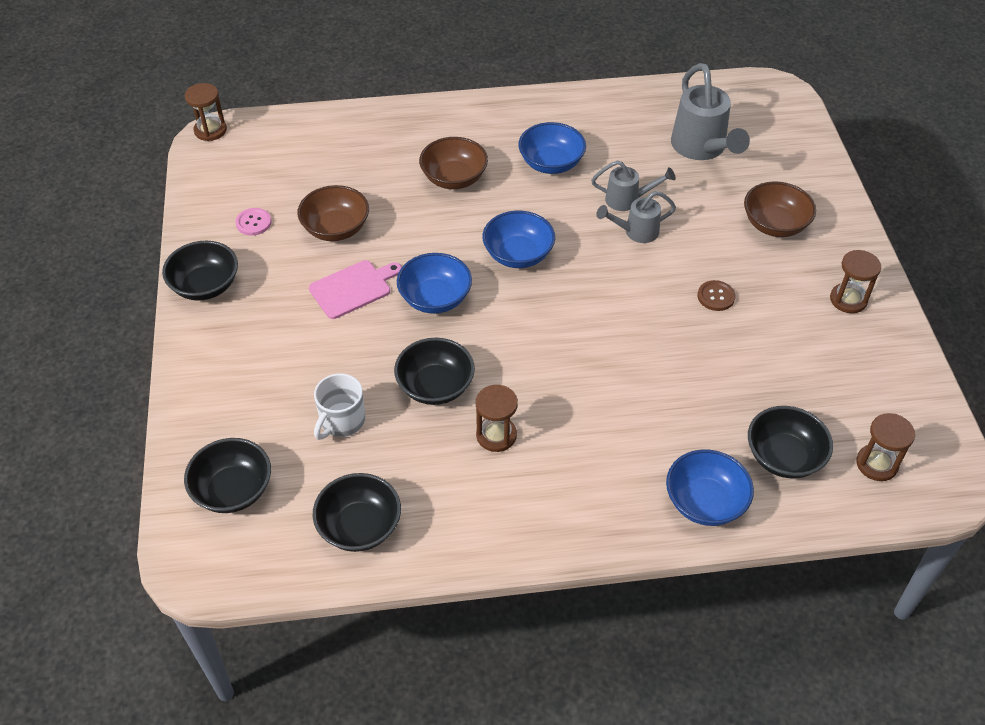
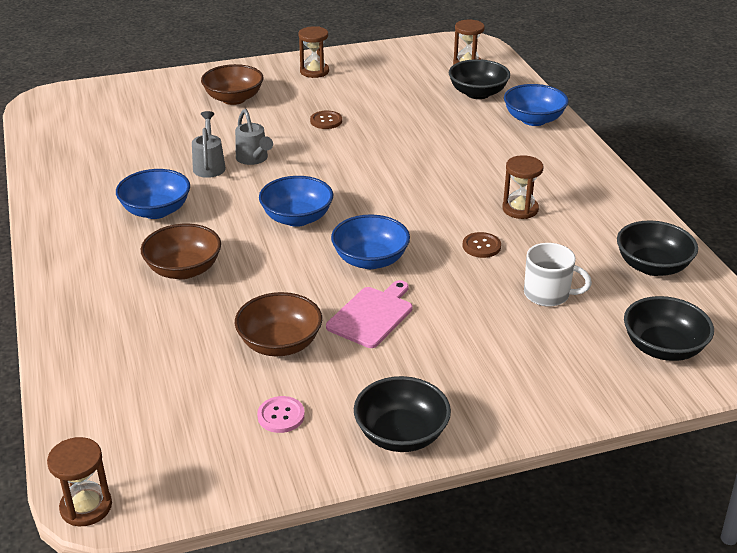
camera: 100 degrees left, 15 degrees down
pink cutting board [309,260,402,319] -> pink cutting board turned 75 degrees clockwise [326,280,413,348]
black bowl [394,338,475,405] -> brown button [463,232,501,258]
grey watering can [671,63,750,160] -> none

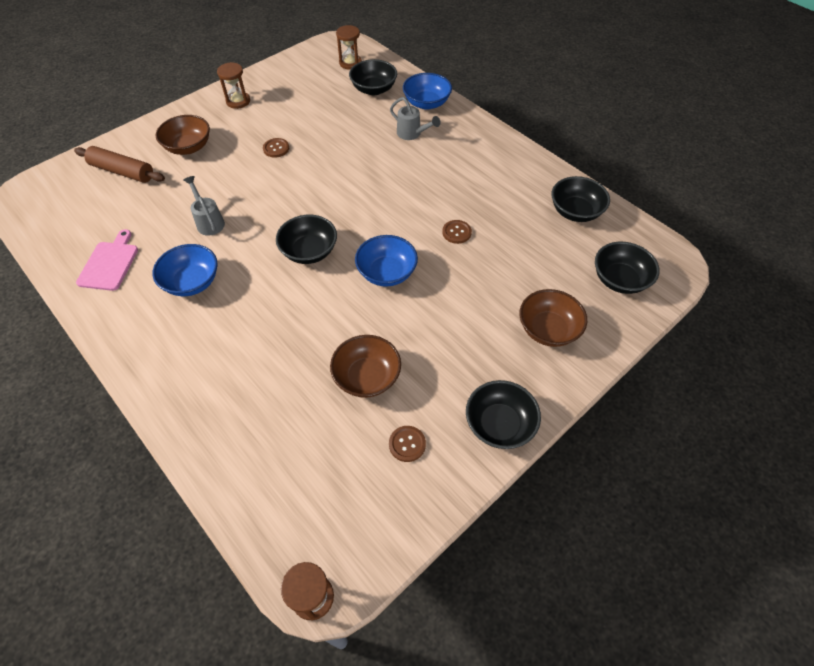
camera: 25 degrees left, 20 degrees up
brown bowl [141,224,221,279] -> brown bowl moved to [519,289,587,347]
grey watering can [235,109,273,165] -> grey watering can moved to [390,97,441,140]
pink button [257,396,305,433] -> brown button [389,426,426,462]
blue bowl [259,176,333,227] -> black bowl [276,215,337,264]
pink cutting board [326,280,413,348] -> pink cutting board moved to [76,229,138,291]
brown hourglass [502,155,543,219] -> none
white mug [524,243,592,307] -> none
none -> brown rolling pin [74,146,165,183]

